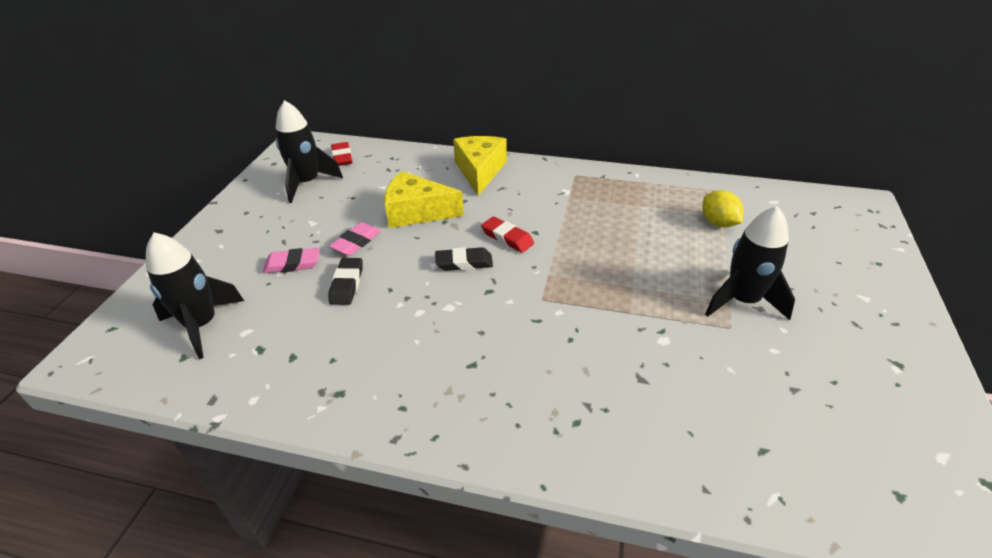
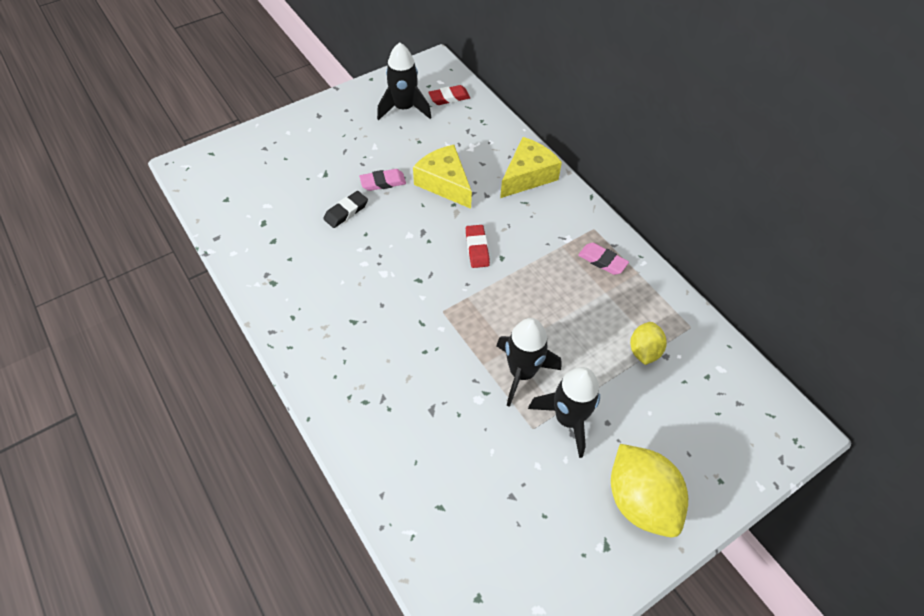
camera: 40 degrees right, 15 degrees up
black rocket [146,232,244,359] -> black rocket moved to [496,318,561,407]
pink eraser [263,248,320,273] -> pink eraser moved to [578,243,629,275]
red eraser [331,142,353,166] -> red eraser turned 45 degrees clockwise [429,85,470,105]
black eraser [435,247,493,271] -> none
none -> yellow lemon [611,444,688,537]

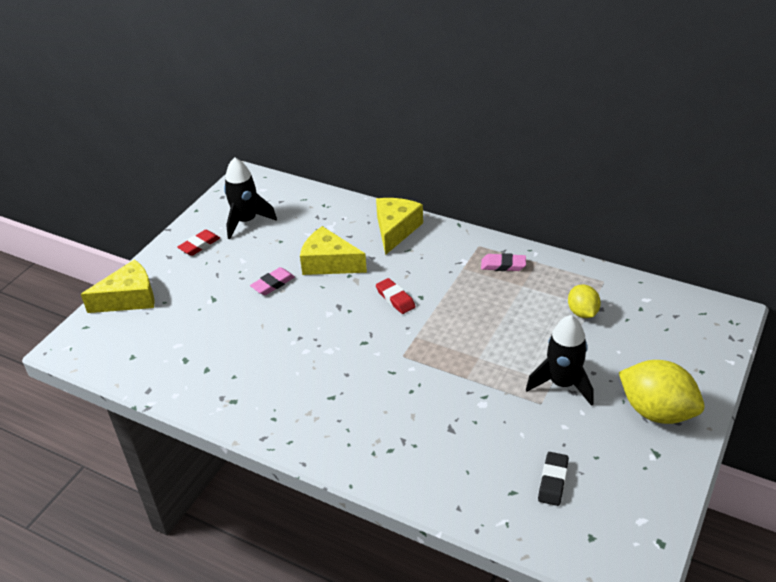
camera: 25 degrees left, 15 degrees down
black eraser [323,191,368,228] -> black eraser moved to [538,452,569,506]
red eraser [429,85,470,105] -> red eraser moved to [178,230,220,256]
black rocket [496,318,561,407] -> none
none -> yellow cheese [81,259,155,313]

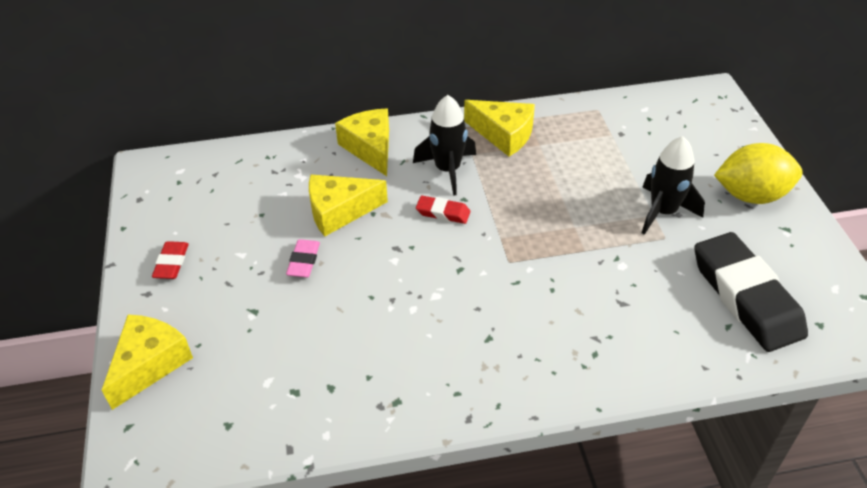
camera: 40 degrees left, 5 degrees up
black rocket [224,157,277,239] -> black rocket moved to [413,95,476,196]
pink eraser [481,253,526,271] -> yellow cheese [464,100,535,156]
black eraser [538,452,569,506] -> black eraser [694,232,808,352], size x2.27
yellow lemon [568,284,601,318] -> none

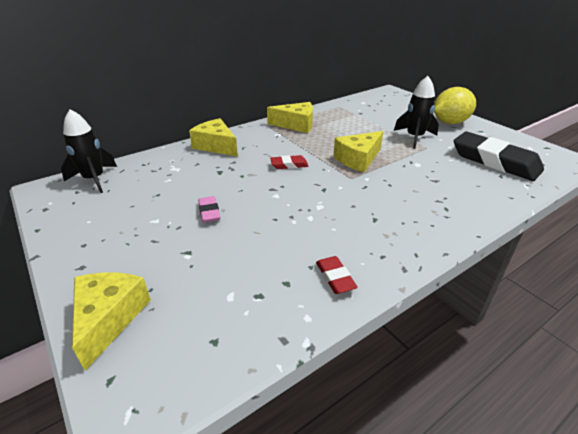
camera: 25 degrees left, 10 degrees down
red eraser [152,241,189,279] -> red eraser moved to [316,256,358,294]
yellow cheese [309,175,388,236] -> yellow cheese moved to [334,131,383,172]
black rocket [413,95,476,196] -> black rocket moved to [61,109,117,193]

